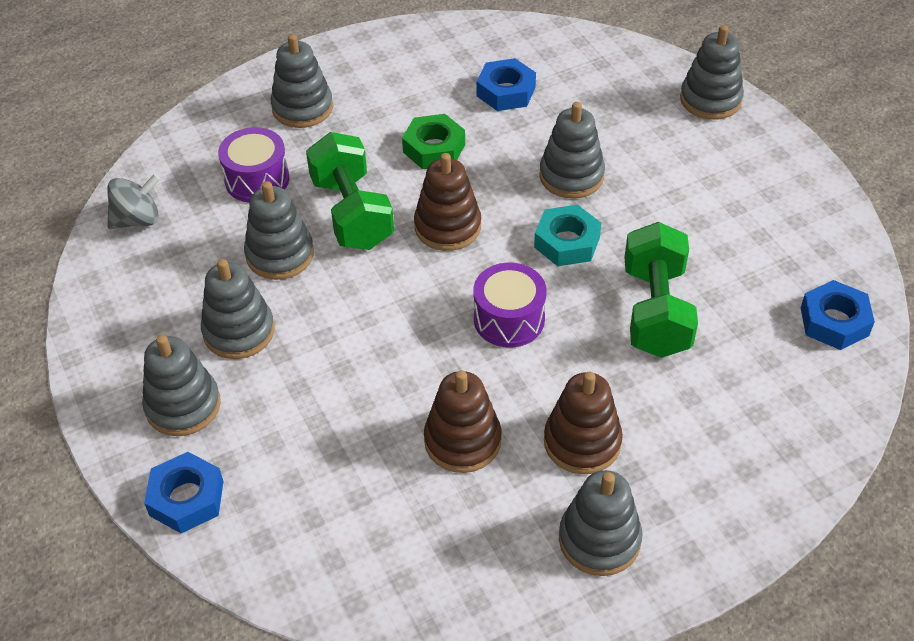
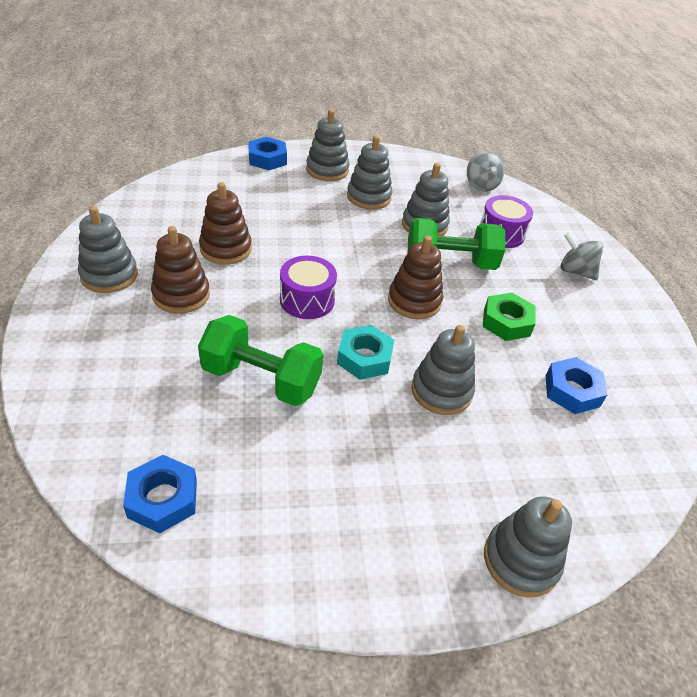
camera: 105 degrees right, 5 degrees down
grey stacking toy [271,34,333,128] -> grey spinning top [560,232,603,280]

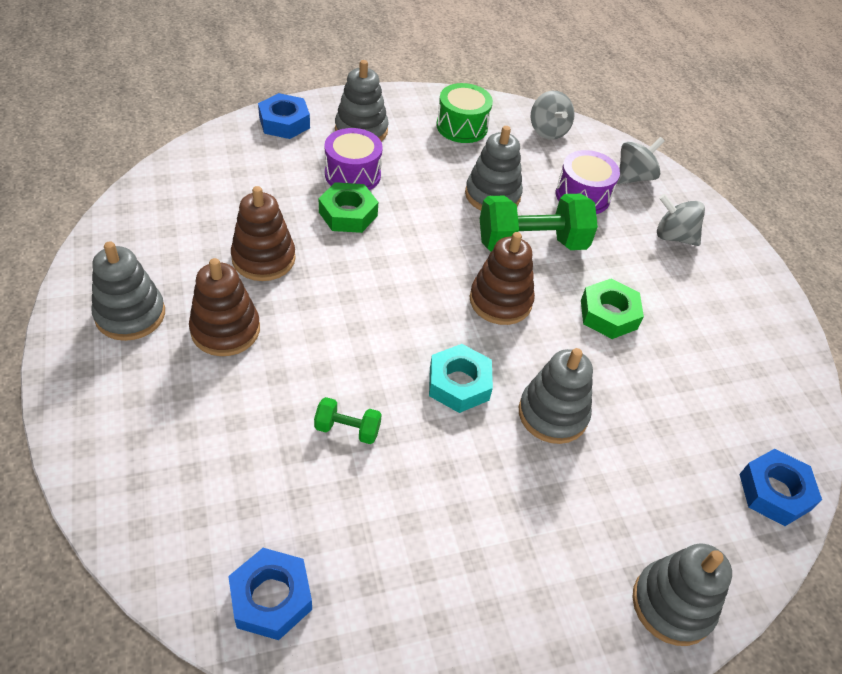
camera: 10 degrees left, 5 degrees up
green dumbbell [198,315,323,406] -> green dumbbell [314,397,382,444], size x0.47
purple drum [280,256,337,319] -> purple drum moved to [324,128,383,190]
grey stacking toy [347,135,392,210] -> none
blue nut [546,357,607,414] -> blue nut moved to [739,449,822,526]
none -> green nut [319,182,378,233]
none -> green drum [436,83,493,143]
none -> grey spinning top [617,137,665,185]

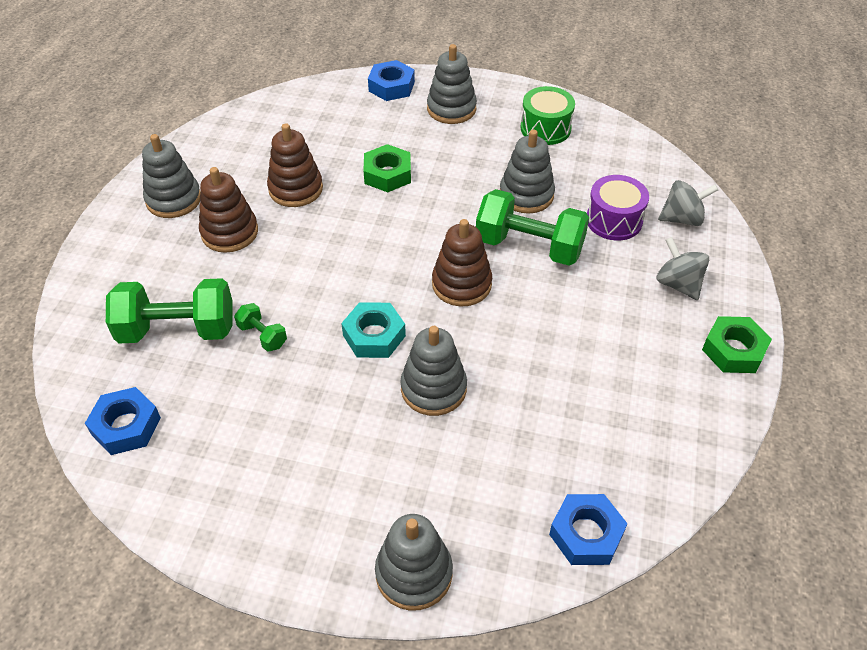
camera: 35 degrees right, 0 degrees up
purple drum [324,128,383,190] -> none
grey spinning top [531,91,575,140] -> none
green nut [581,279,644,339] -> green nut moved to [702,316,772,373]
none -> green dumbbell [106,278,233,344]

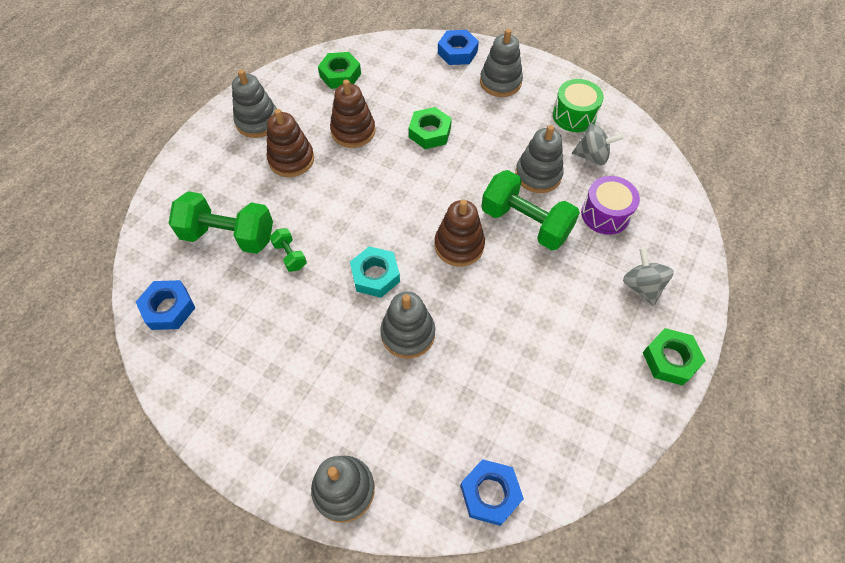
camera: 15 degrees right, 10 degrees up
grey spinning top [658,180,718,226] -> grey spinning top moved to [572,124,624,165]
none -> green nut [318,52,361,89]

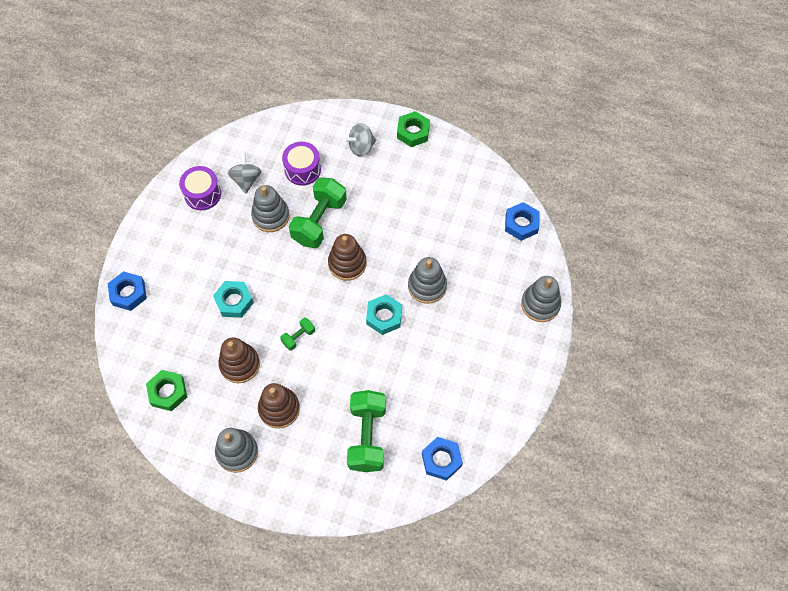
camera: 100 degrees left, 5 degrees up
green dumbbell [269,228,307,272] -> green dumbbell moved to [280,318,315,351]
green nut [409,107,452,149] -> turquoise nut [213,281,254,318]
grey stacking toy [480,29,523,97] -> none
green drum [553,79,604,132] -> purple drum [179,166,221,210]

